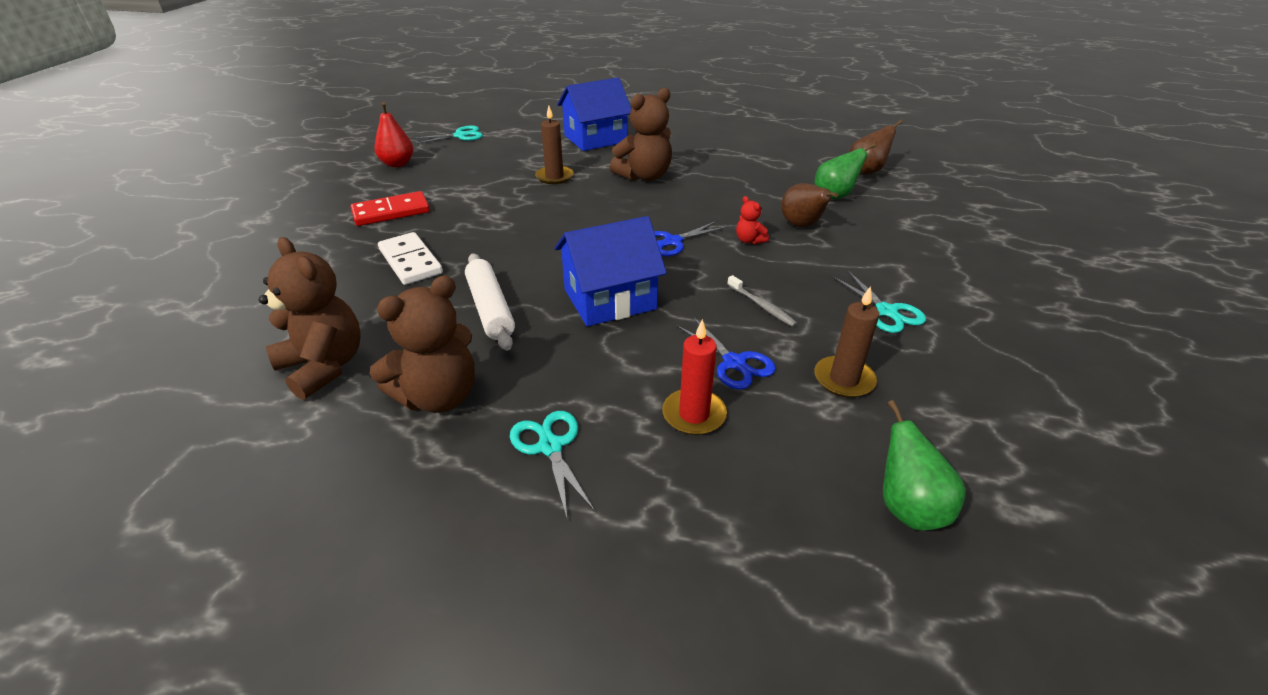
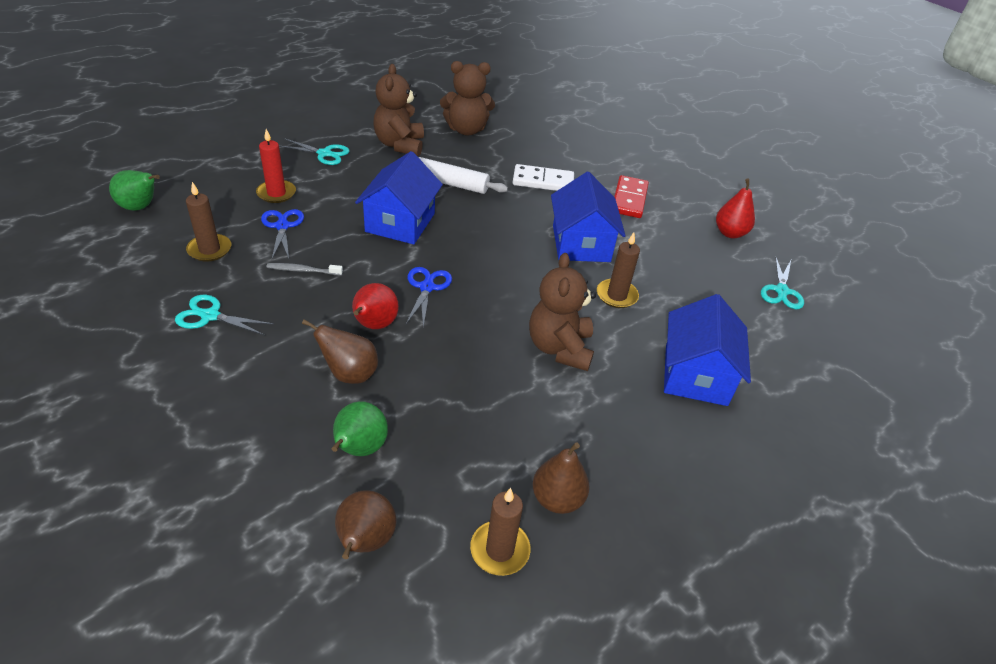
camera: 125 degrees right, 5 degrees up
blue scissors [677,317,776,390] -> blue scissors turned 75 degrees clockwise [261,209,304,259]
red teddy bear [736,196,769,244] -> red pear [352,283,399,329]
none -> brown candle [470,488,530,576]
none -> brown pear [532,442,590,514]
none -> blue house [551,172,626,262]

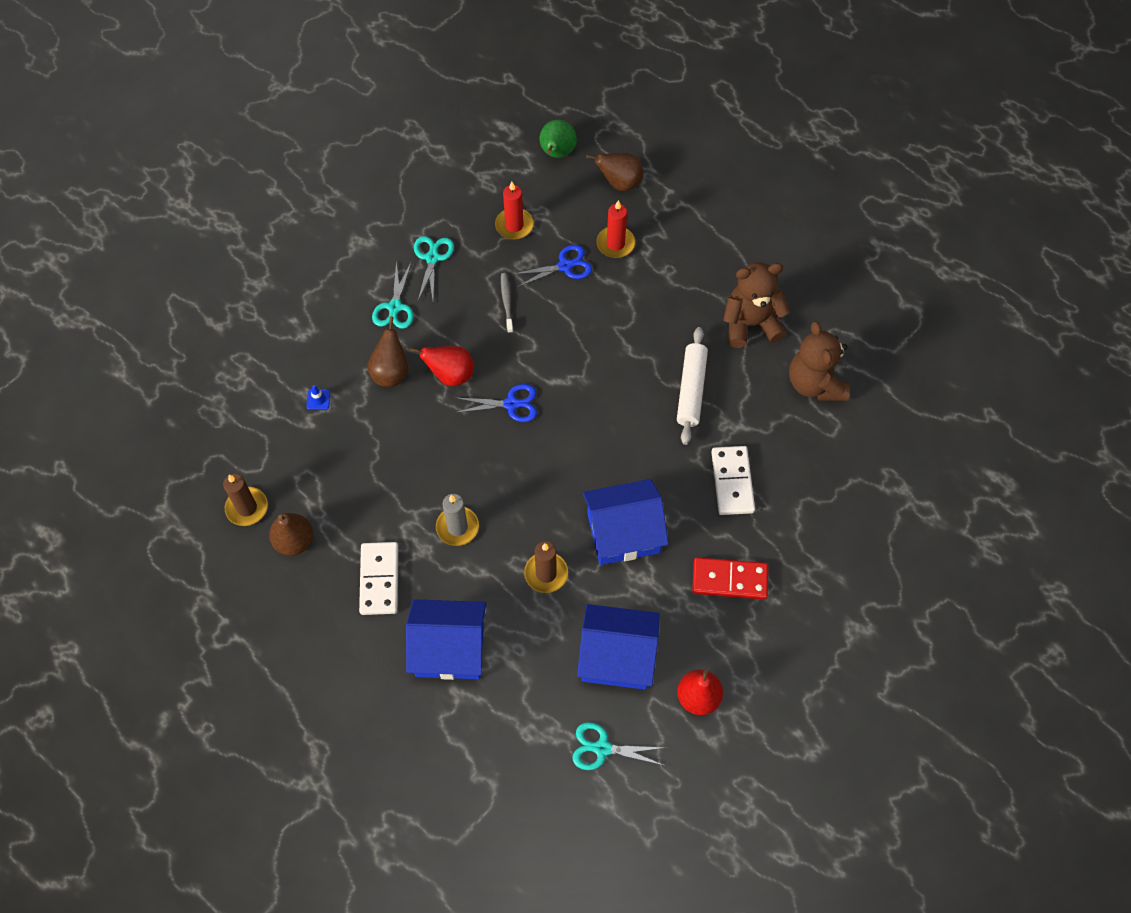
camera: 85 degrees right, 20 degrees up
brown candle [186,182,231,262] -> red candle [495,182,534,239]
turquoise scissors [279,138,350,165] -> turquoise scissors moved to [372,261,414,329]
green pear [332,401,388,456] -> blue traffic cone [306,385,330,410]
brown pear [335,490,397,559] -> brown pear moved to [586,153,643,191]
blue house [355,151,443,244] -> blue house moved to [577,604,660,690]
brown teddy bear [529,253,596,371] -> grey candle [436,494,479,546]
none -> white domino [359,542,398,615]

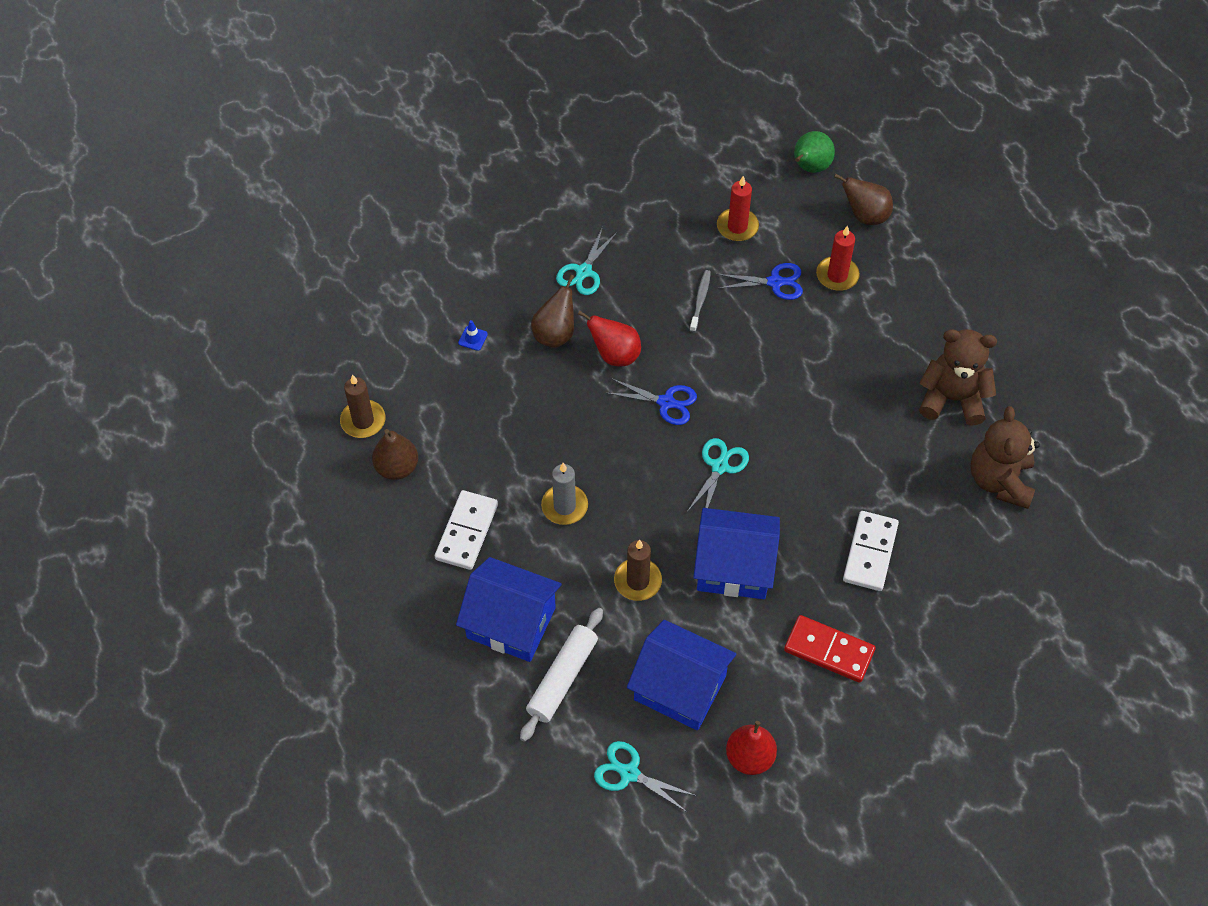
camera: 20 degrees right, 5 degrees down
turquoise scissors [414,236,454,300] -> turquoise scissors moved to [687,438,749,512]
white rolling pin [677,327,708,445] -> white rolling pin moved to [520,608,603,742]

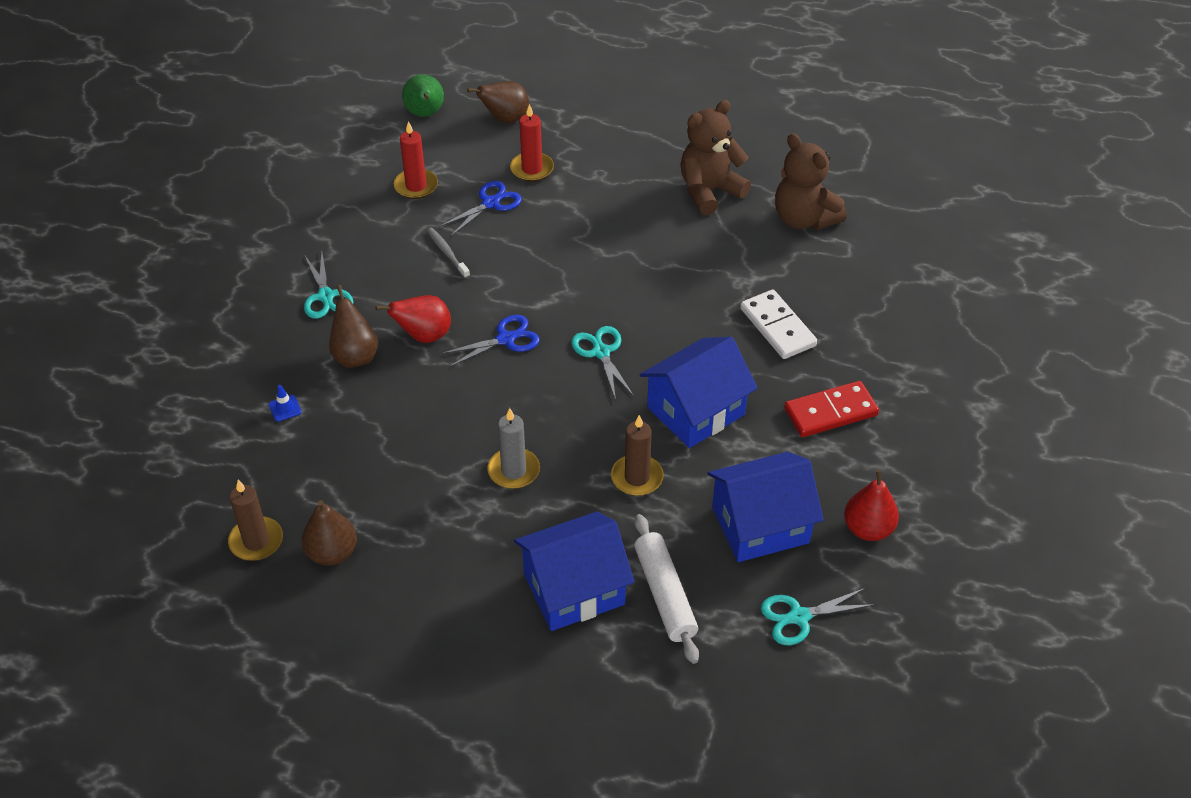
camera: 45 degrees left, 10 degrees down
white domino [435,490,498,570] -> none

